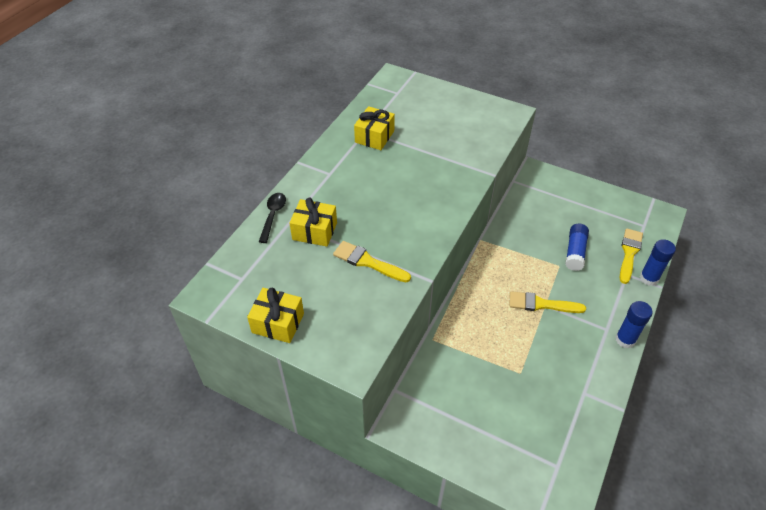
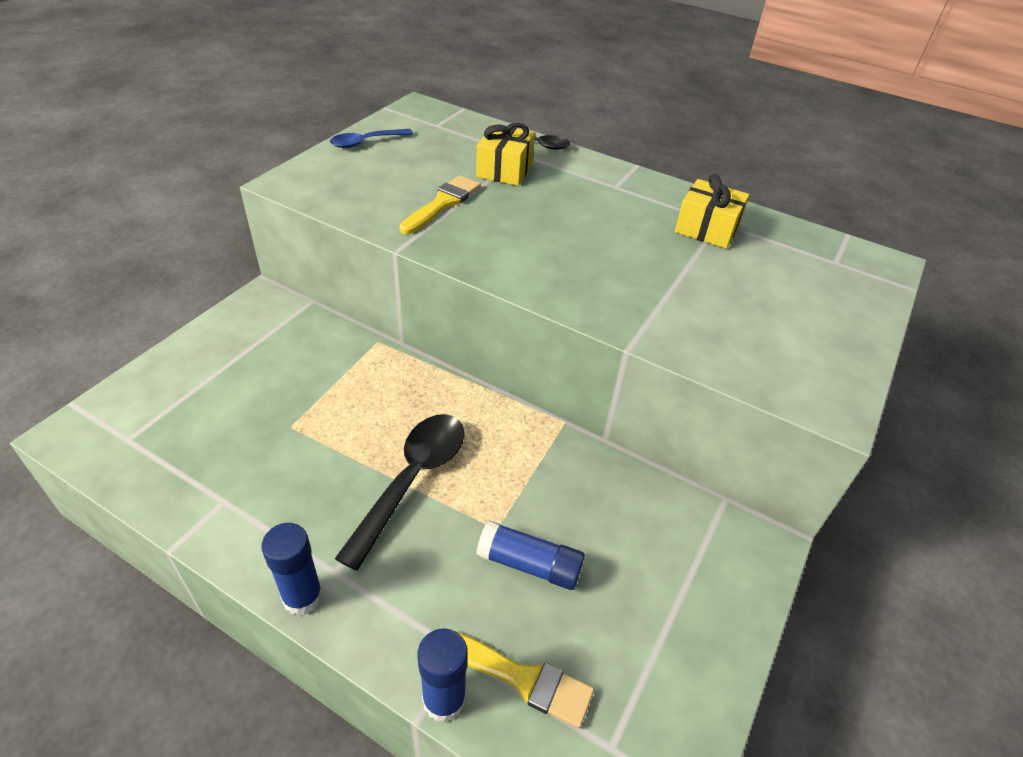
camera: 90 degrees right, 5 degrees down
yellow gift [247,288,304,343] -> blue spoon [330,129,413,148]
yellow brush [509,291,586,313] -> black spoon [335,414,465,571]

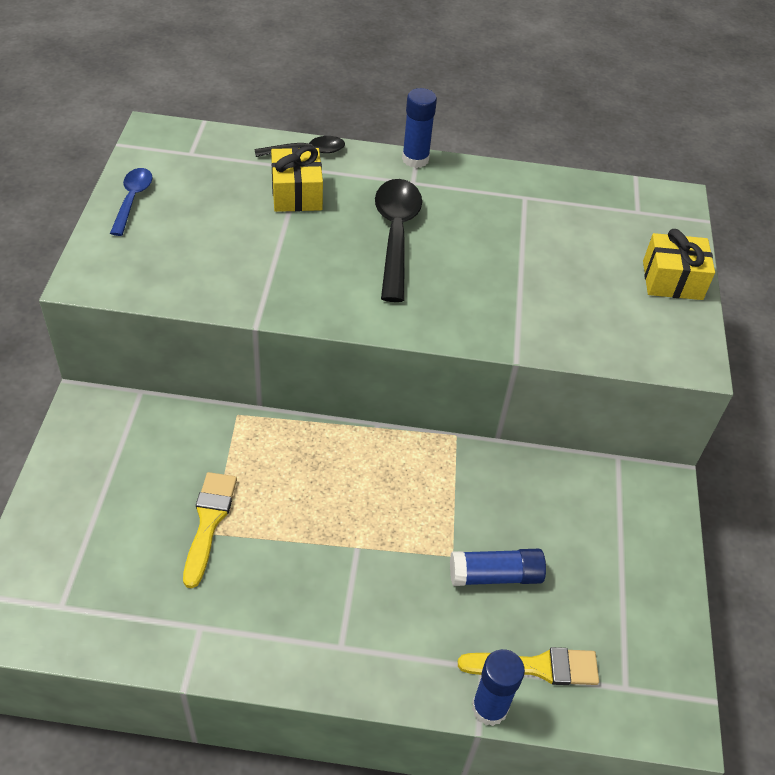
camera: 25 degrees left, 5 degrees up
blue glue stick [261,523,323,616] -> blue glue stick moved to [402,88,437,168]
blue spoon [330,129,413,148] -> blue spoon turned 150 degrees clockwise [110,168,153,236]
black spoon [335,414,465,571] -> black spoon moved to [375,179,422,302]
yellow brush [399,175,481,234] -> yellow brush moved to [183,472,237,588]
yellow gift [675,174,750,249] -> yellow gift moved to [643,229,715,300]

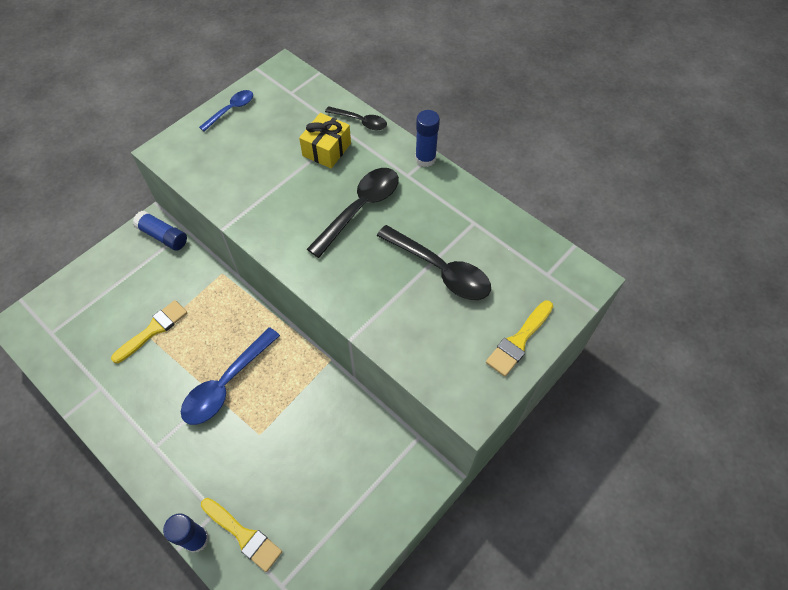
camera: 40 degrees right, 10 degrees up
blue glue stick [450,549,546,586] -> blue glue stick moved to [133,211,187,251]
yellow gift [643,229,715,300] -> yellow brush [486,300,553,377]
none -> blue spoon [181,327,280,425]
none -> black spoon [377,225,491,300]

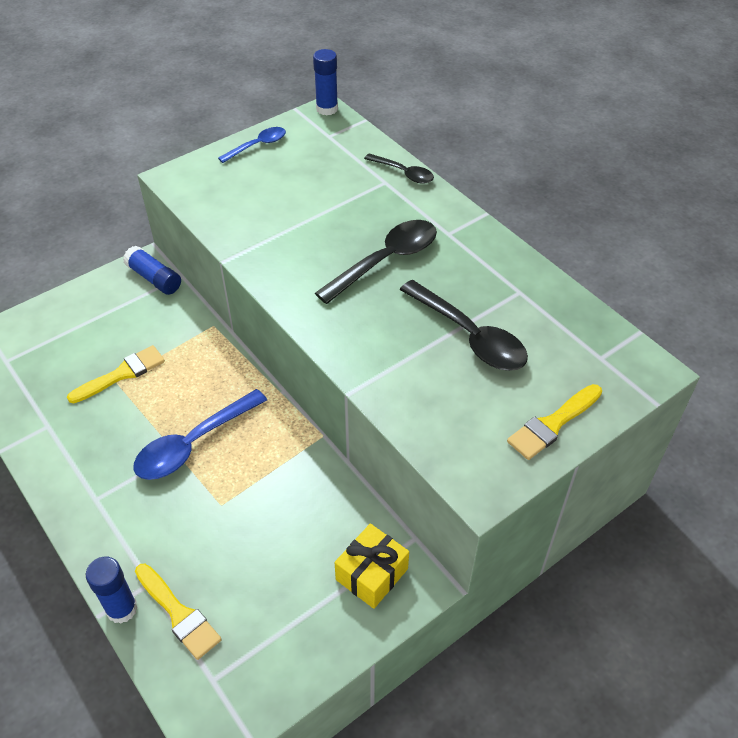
camera: 10 degrees right, 10 degrees down
yellow gift [299,113,351,168] -> yellow gift moved to [335,523,409,609]
blue glue stick [415,110,440,167] -> blue glue stick moved to [313,49,338,115]

